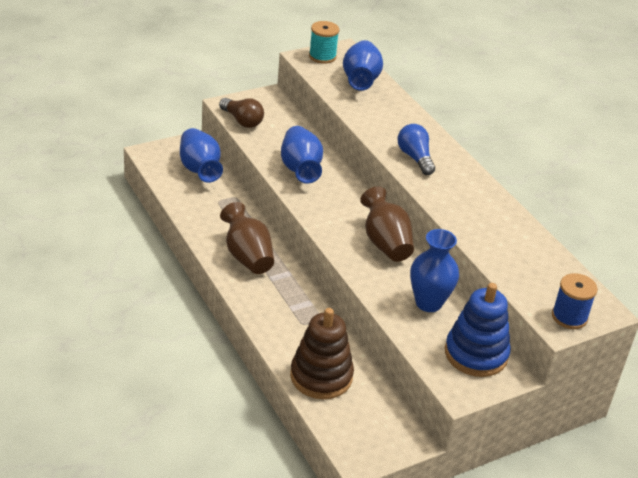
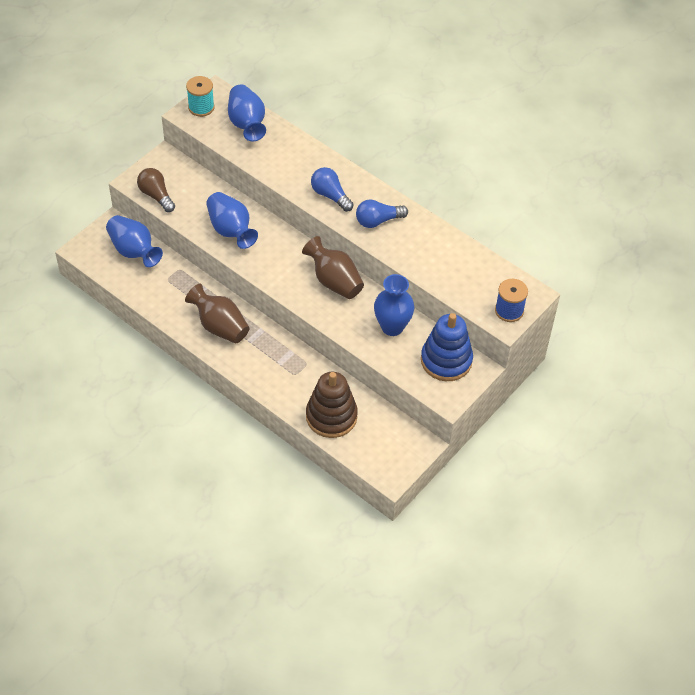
camera: 20 degrees left, 15 degrees up
brown light bulb [219,98,264,128] -> brown light bulb turned 150 degrees counterclockwise [137,168,175,212]
none -> blue light bulb [356,200,408,228]

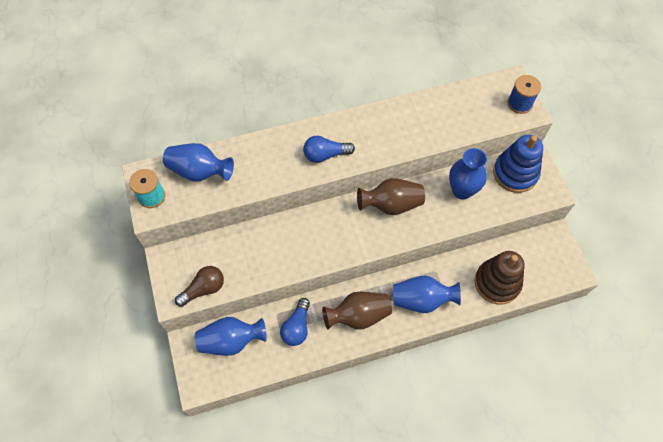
camera: 55 degrees left, 10 degrees up
brown light bulb [137,168,175,212] -> brown light bulb turned 150 degrees clockwise [175,266,224,307]
blue vase [206,192,258,249] -> blue vase moved to [393,276,461,313]
blue light bulb [356,200,408,228] -> blue light bulb moved to [280,298,310,346]

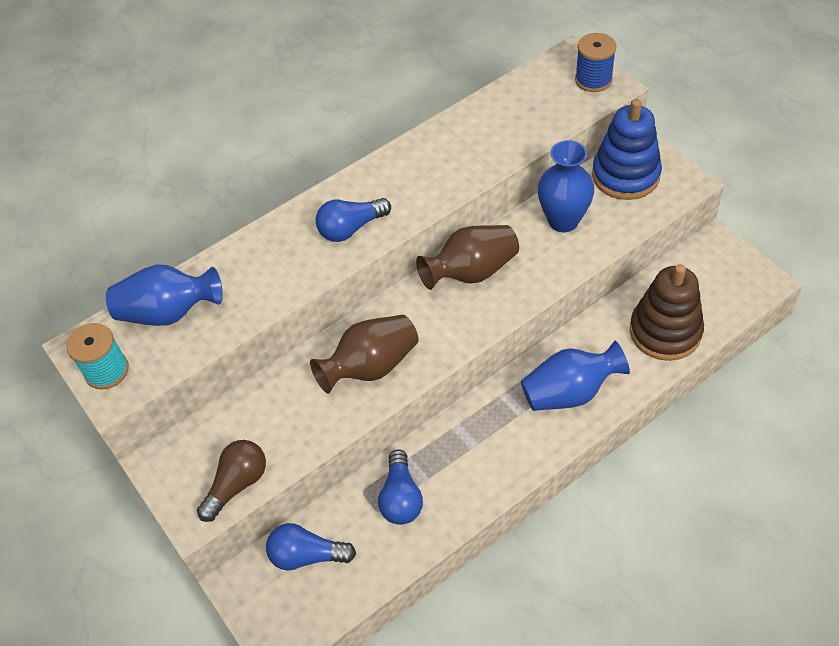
camera: 15 degrees left, 10 degrees down
blue vase [195,317,267,356] -> blue light bulb [266,523,356,570]
brown vase [322,292,392,330] -> brown vase moved to [310,315,418,393]

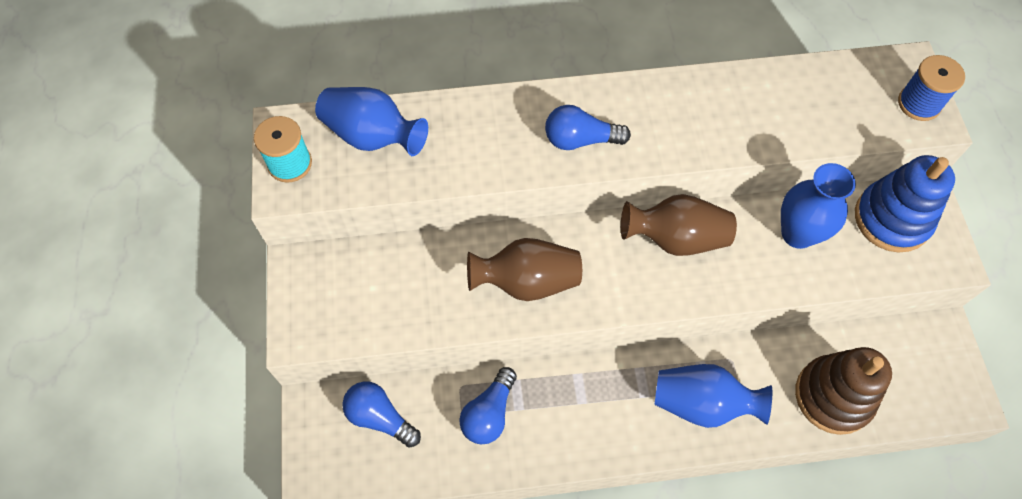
camera: 25 degrees right, 10 degrees up
brown light bulb [197,440,266,522] -> none

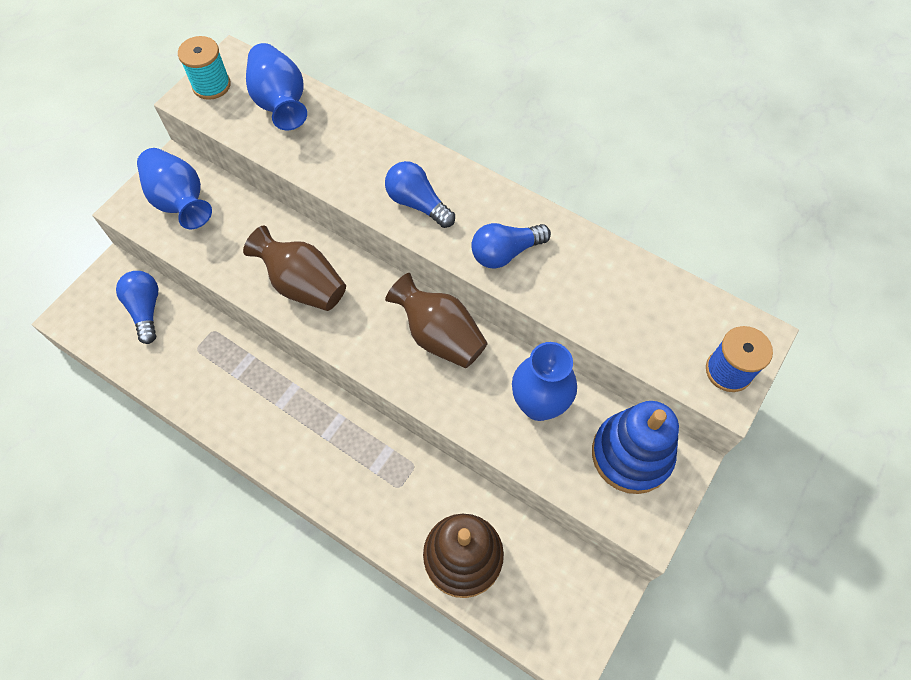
camera: 40 degrees right, 0 degrees up
blue light bulb [459,367,517,444] -> blue light bulb moved to [471,223,551,269]
blue vase [654,364,772,428] -> blue vase moved to [137,148,212,229]

